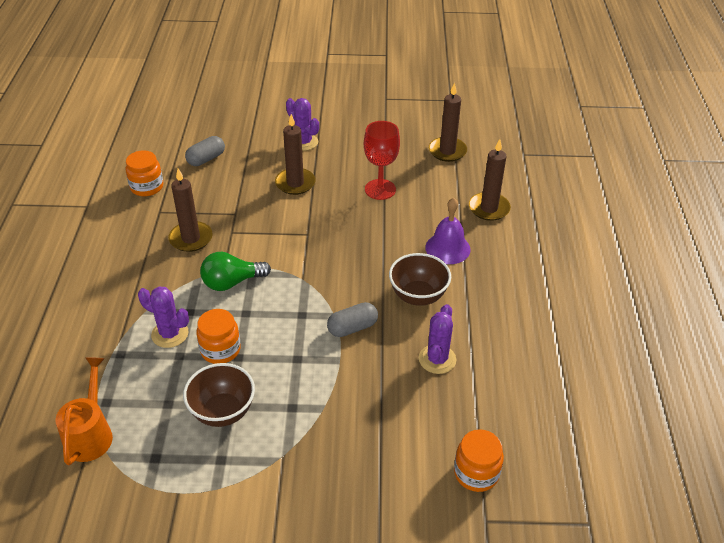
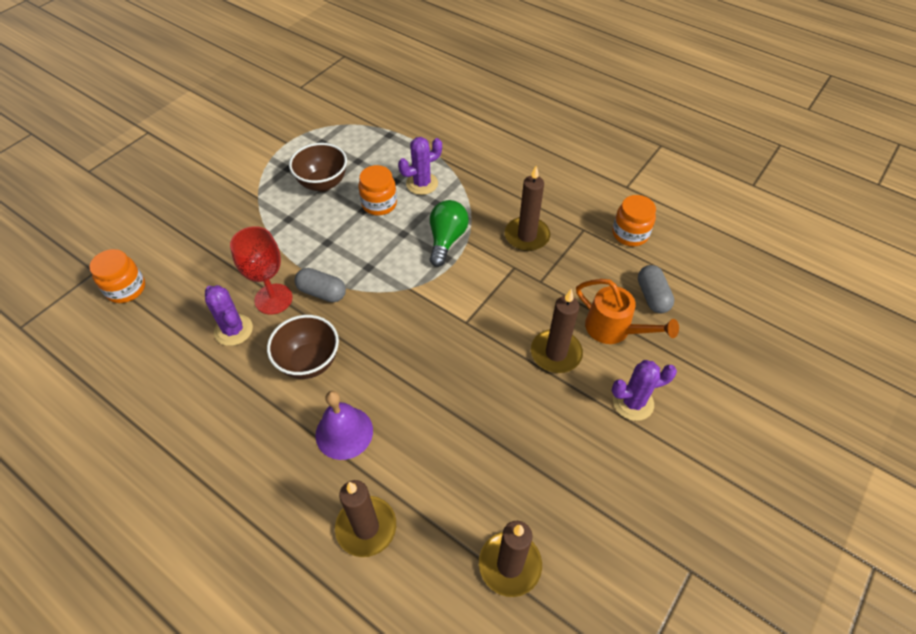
camera: 125 degrees right, 10 degrees up
orange watering can [56,357,113,465] -> orange watering can moved to [576,279,679,344]
grey capsule [327,302,378,337] -> grey capsule turned 75 degrees counterclockwise [295,268,346,302]
red goblet [364,121,400,200] -> red goblet moved to [230,226,293,315]

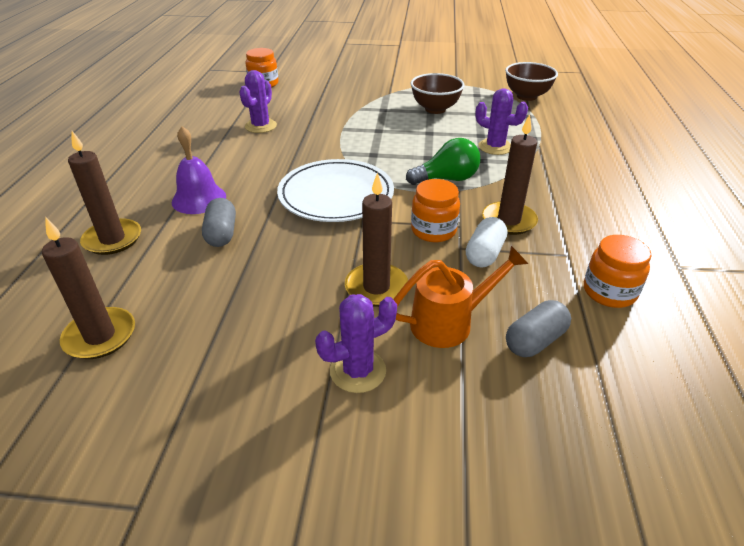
camera: 60 degrees right, 15 degrees down
red goblet [230,226,293,315] -> none
brown bowl [267,315,339,379] -> brown bowl moved to [505,62,558,101]
grey capsule [295,268,346,302] -> grey capsule moved to [202,198,236,247]
orange jar [358,165,397,215] -> orange jar moved to [411,179,460,242]
orange watering can [576,279,679,344] -> orange watering can turned 120 degrees counterclockwise [394,246,528,348]
purple cactus [611,360,677,421] -> purple cactus turned 75 degrees counterclockwise [315,294,397,393]
none -> white plate [277,159,394,222]
none -> white capsule [466,217,507,268]

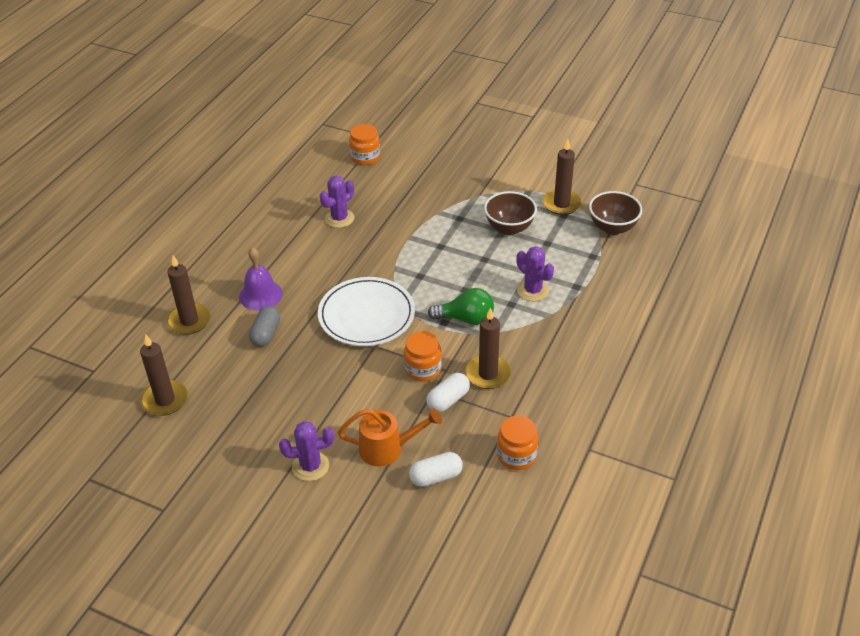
camera: 20 degrees right, 5 degrees up
brown candle [345,172,408,307] -> brown candle moved to [543,139,582,215]
grey capsule [506,300,571,357] -> white capsule [409,452,463,487]

